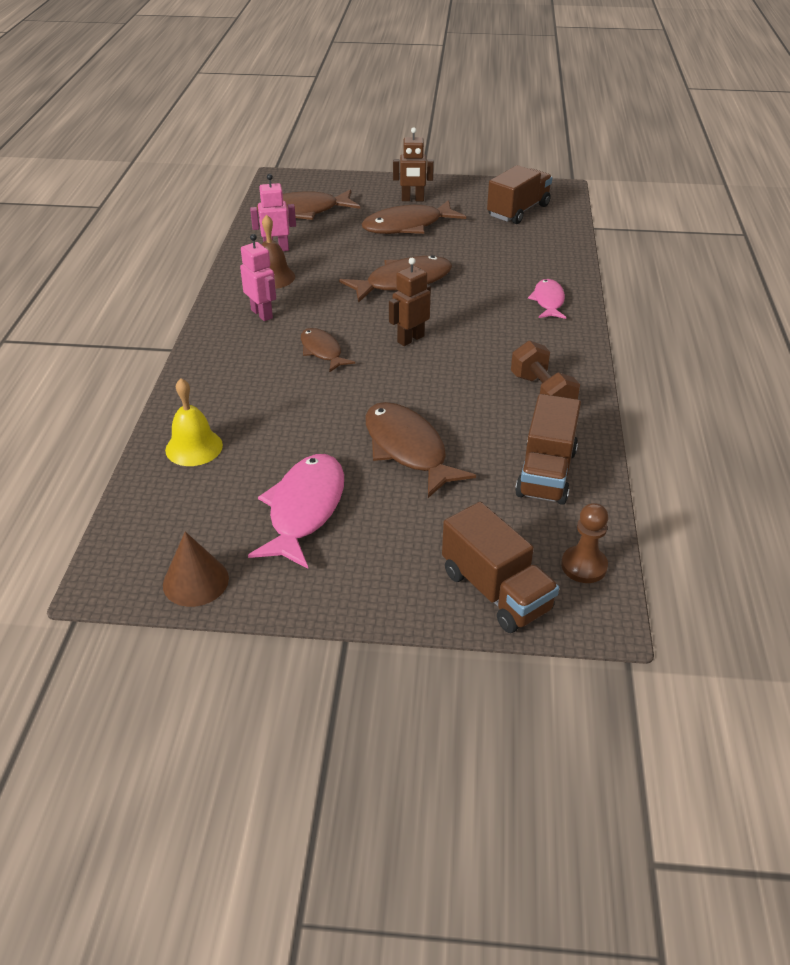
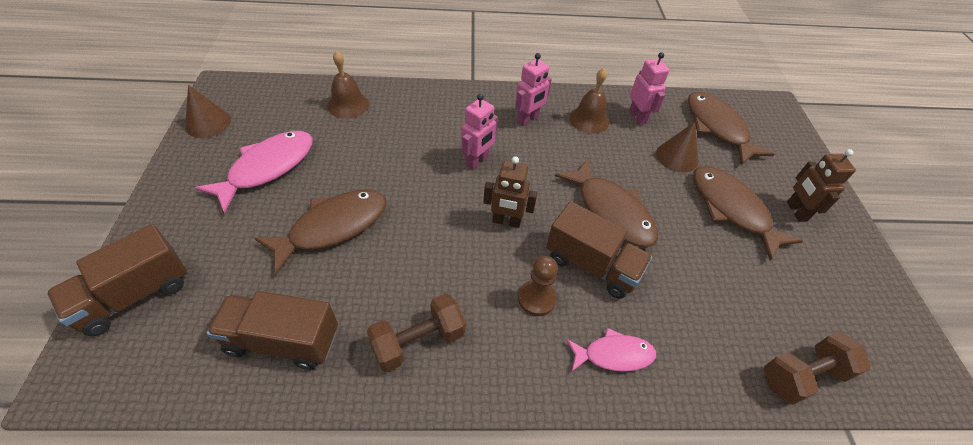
camera: 80 degrees right, 10 degrees up
yellow bell [165,378,223,466] -> brown bell [327,51,369,119]
pink fish [248,454,344,569] -> pink fish turned 60 degrees counterclockwise [195,131,313,213]
brown fish [301,328,355,373] -> pink robot [461,94,498,169]
brown robot [389,258,431,346] -> brown robot turned 150 degrees clockwise [483,156,538,228]
brown truck [487,165,552,224] -> brown truck moved to [546,201,652,299]
brown pawn [561,503,608,583] -> brown pawn moved to [518,256,558,316]
none -> brown cone [656,122,699,173]
none -> brown dumbbell [764,332,871,405]

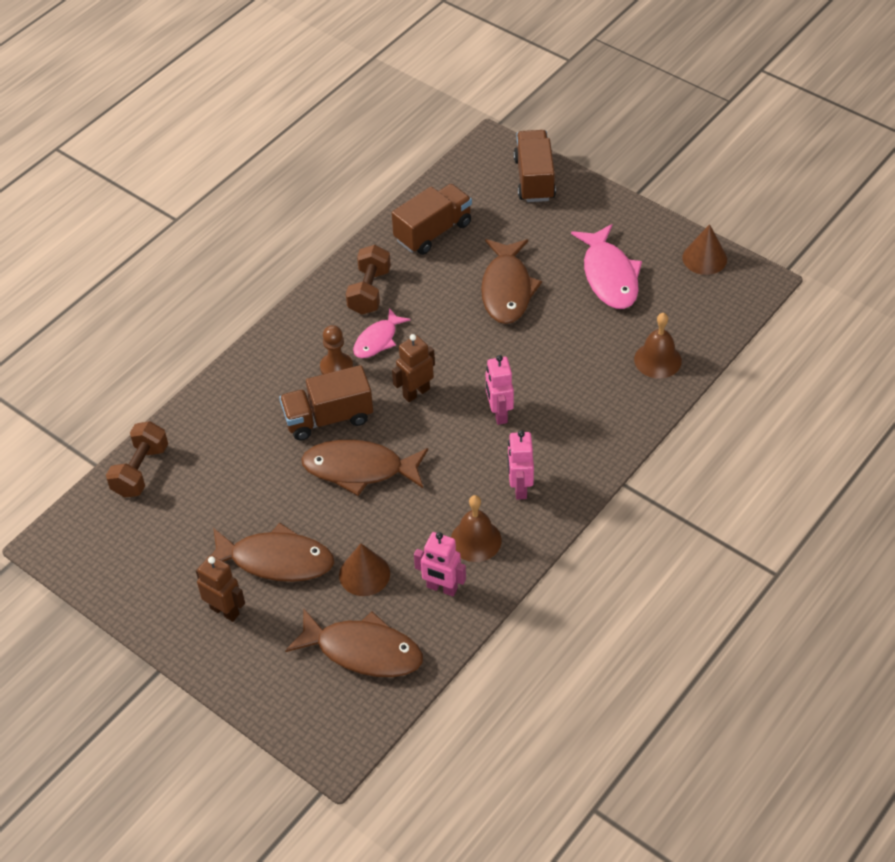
camera: 135 degrees right, 0 degrees up
pink fish [566,328,656,372] -> pink fish moved to [353,308,410,358]

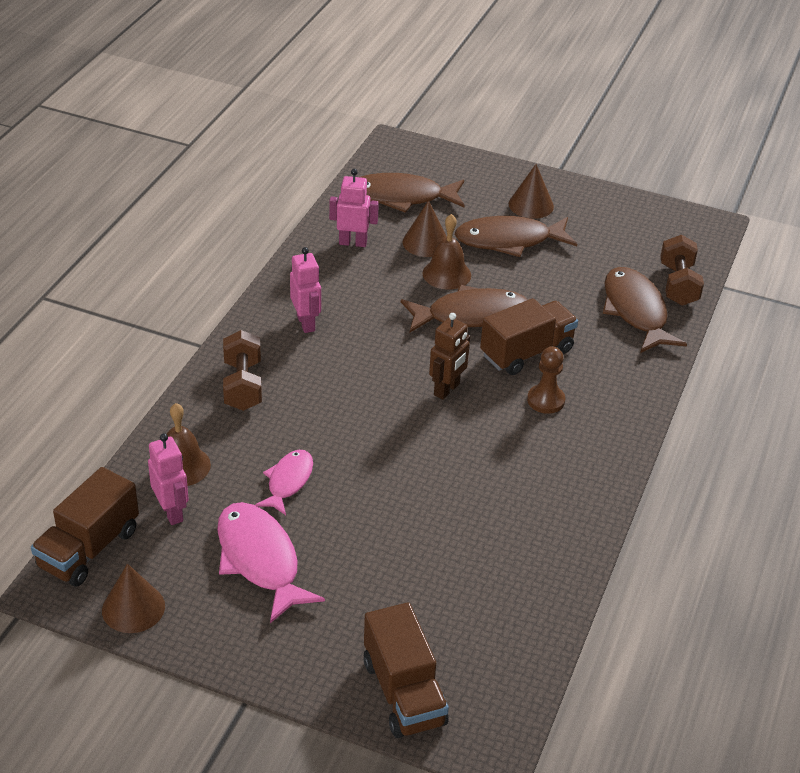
camera: 160 degrees right, 10 degrees down
brown robot [196,555,245,622] -> brown cone [509,164,554,219]
brown dumbbell [346,245,391,314] -> brown dumbbell moved to [223,330,262,411]
pink fish [353,308,410,358] -> pink fish moved to [255,450,313,515]
brown truck [392,184,472,255] -> brown truck moved to [31,467,139,587]
brown bell [451,495,502,562] -> brown bell moved to [423,214,471,290]
brown fish [481,239,542,324] -> brown fish moved to [603,267,687,353]
pink robot [486,355,514,425] -> pink robot moved to [148,433,189,525]

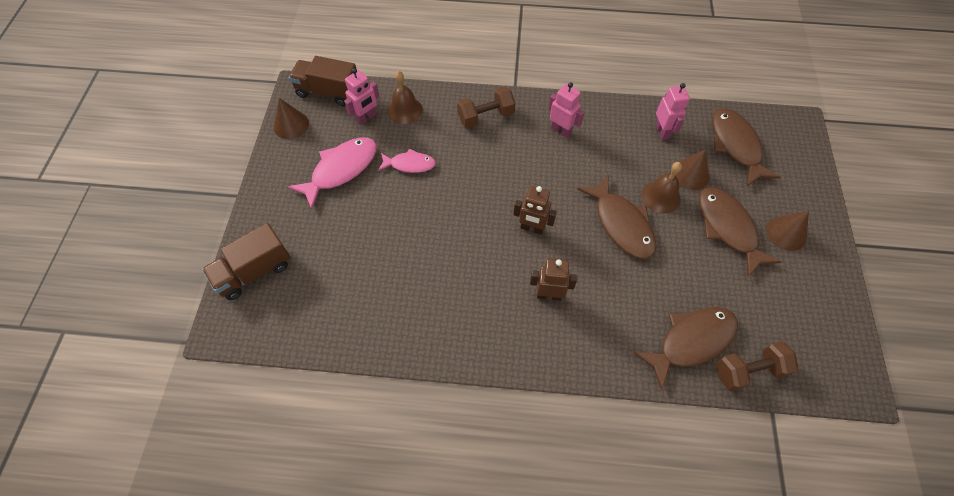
camera: 75 degrees right, 20 degrees up
pink robot [290,247,321,333] -> pink robot turned 105 degrees counterclockwise [548,82,585,138]
brown truck [480,298,578,375] -> none
brown pawn [527,346,565,414] -> brown robot [530,259,577,301]

